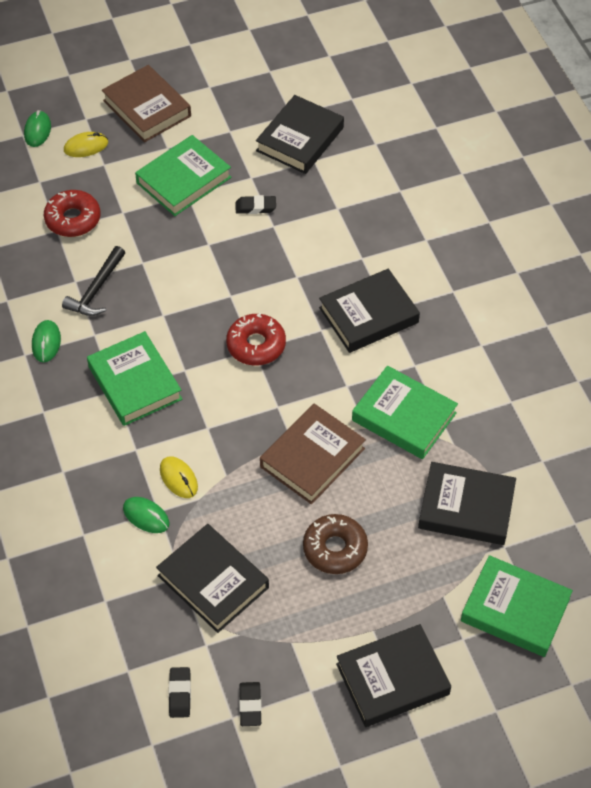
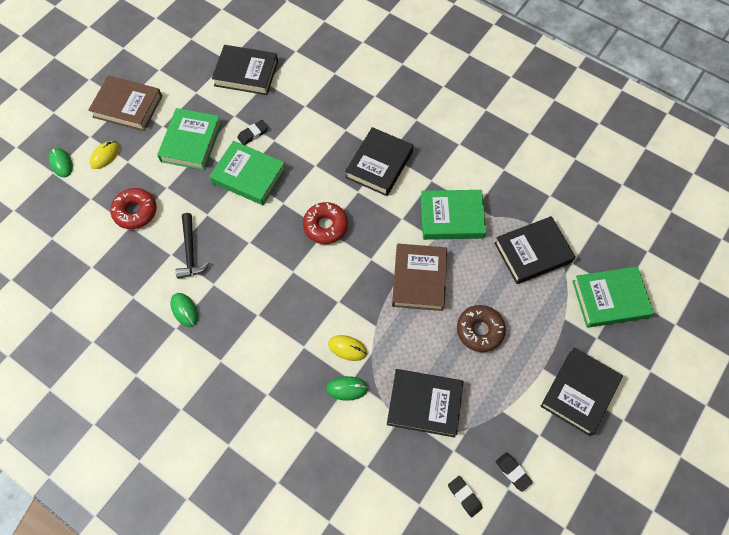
camera: 35 degrees left, 10 degrees up
green book [87,331,182,426] -> green book moved to [209,141,286,205]
black book [256,95,344,174] -> black book turned 75 degrees counterclockwise [212,45,278,95]

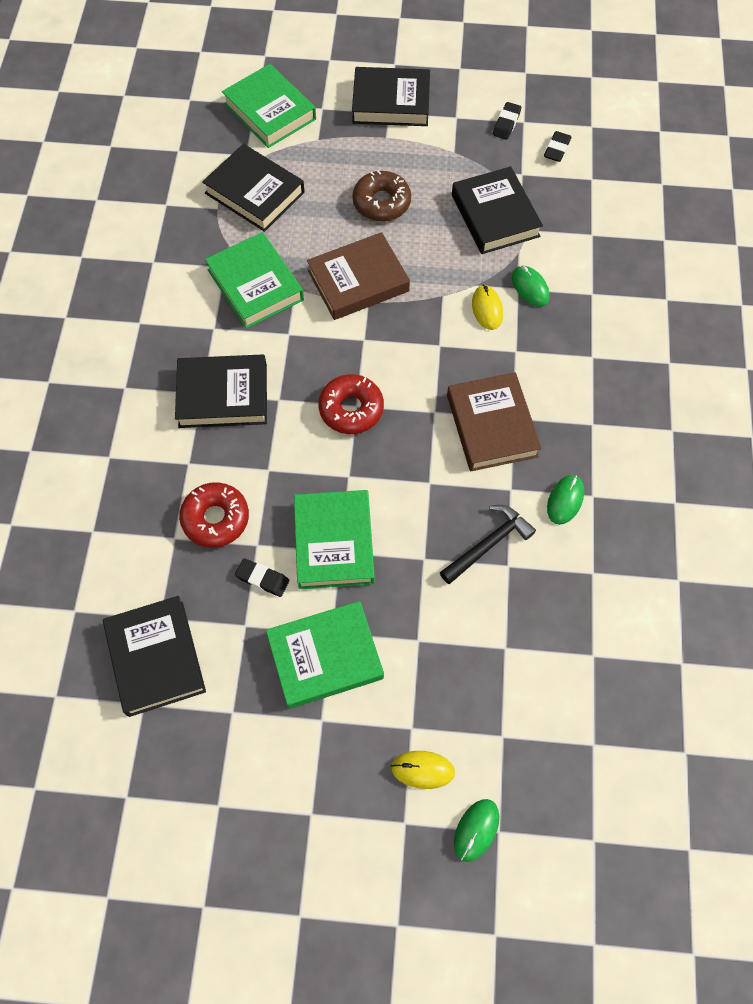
camera: 120 degrees left, 0 degrees up
brown book [88,76,162,131] -> brown book moved to [447,372,542,471]
red donut [110,188,157,229] -> red donut moved to [179,482,249,548]

